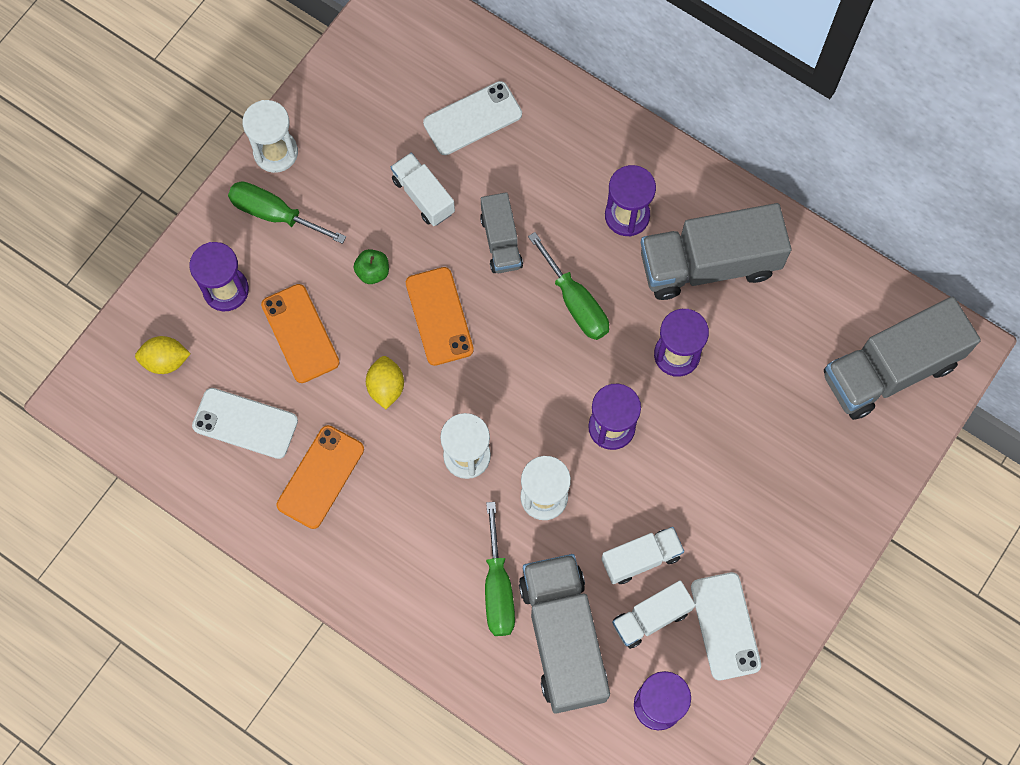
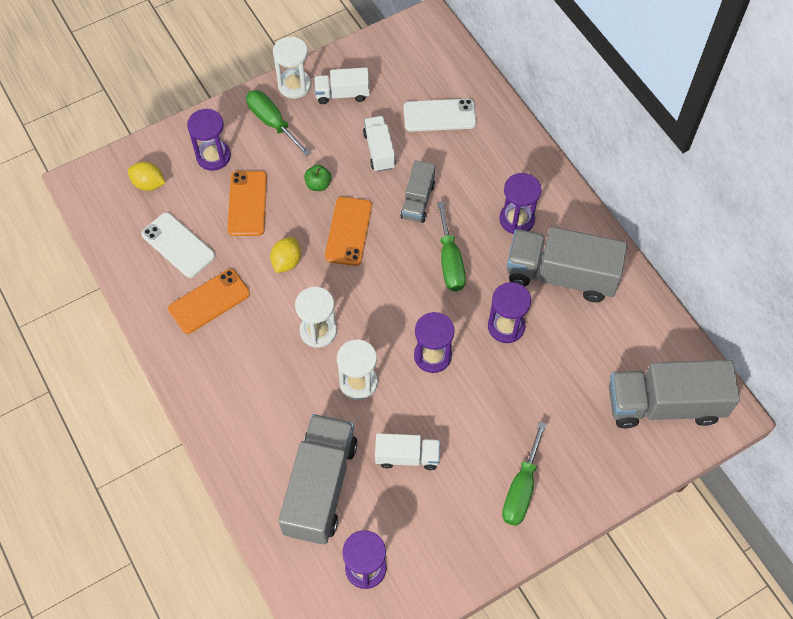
camera: 25 degrees right, 10 degrees down
green screwdriver [485,502,515,636] -> green screwdriver moved to [502,421,546,526]
white truck [612,580,696,649] -> white truck moved to [314,67,370,104]
white phone [691,572,761,680] -> none

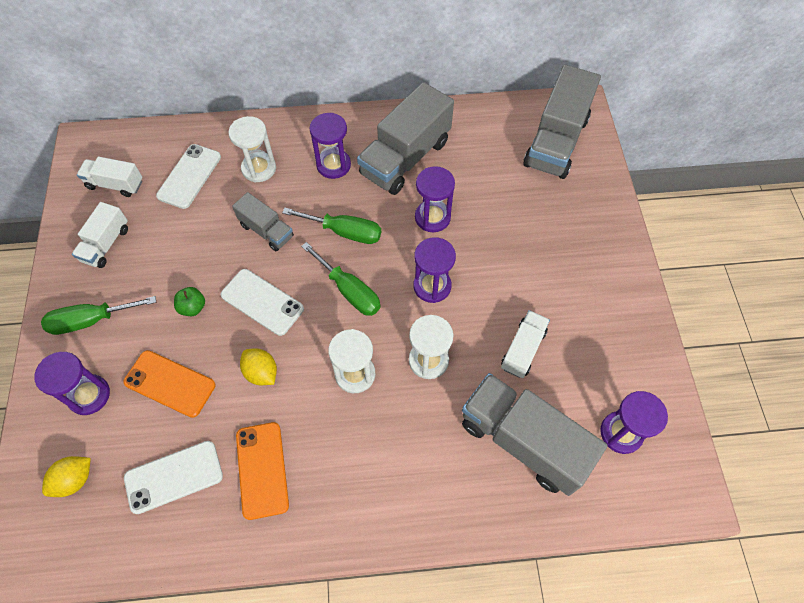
camera: 65 degrees left, 0 degrees up
white hourglass [273,37,311,99] -> white hourglass moved to [228,116,276,182]
orange phone [325,197,372,266] -> white phone [221,269,304,336]
white truck [363,116,396,172] -> white truck moved to [77,157,142,197]
green screwdriver [502,421,546,526] -> green screwdriver moved to [301,242,381,316]

